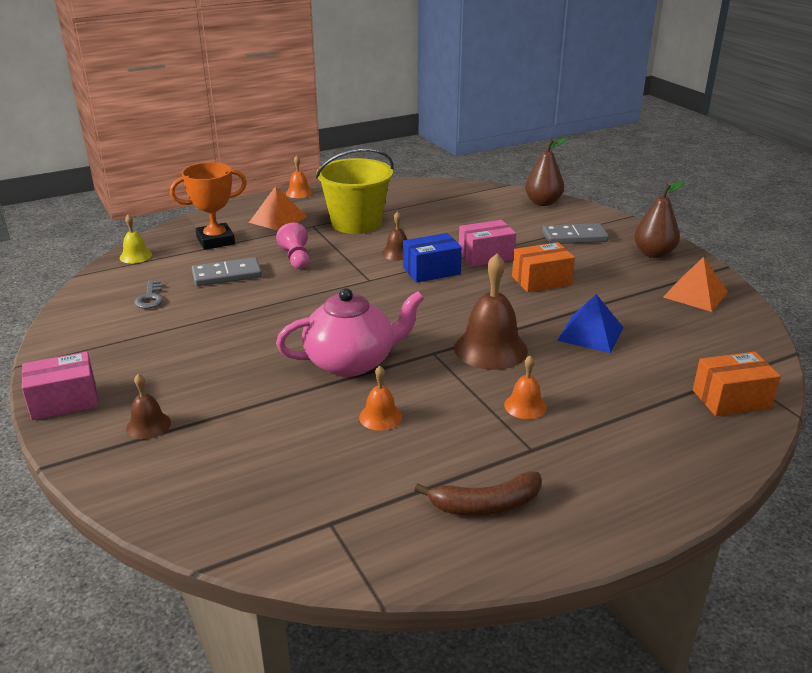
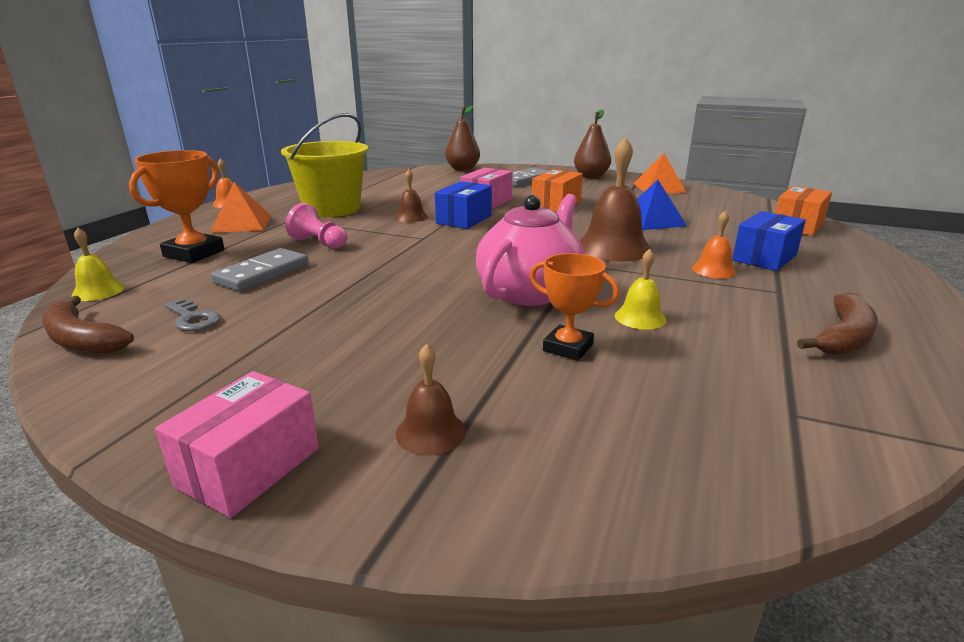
camera: 40 degrees left, 5 degrees down
orange bell [359,365,402,431] -> yellow bell [615,249,666,330]
none -> brown banana [42,296,134,354]
none -> orange trophy [530,253,619,361]
none -> blue box [732,211,806,271]

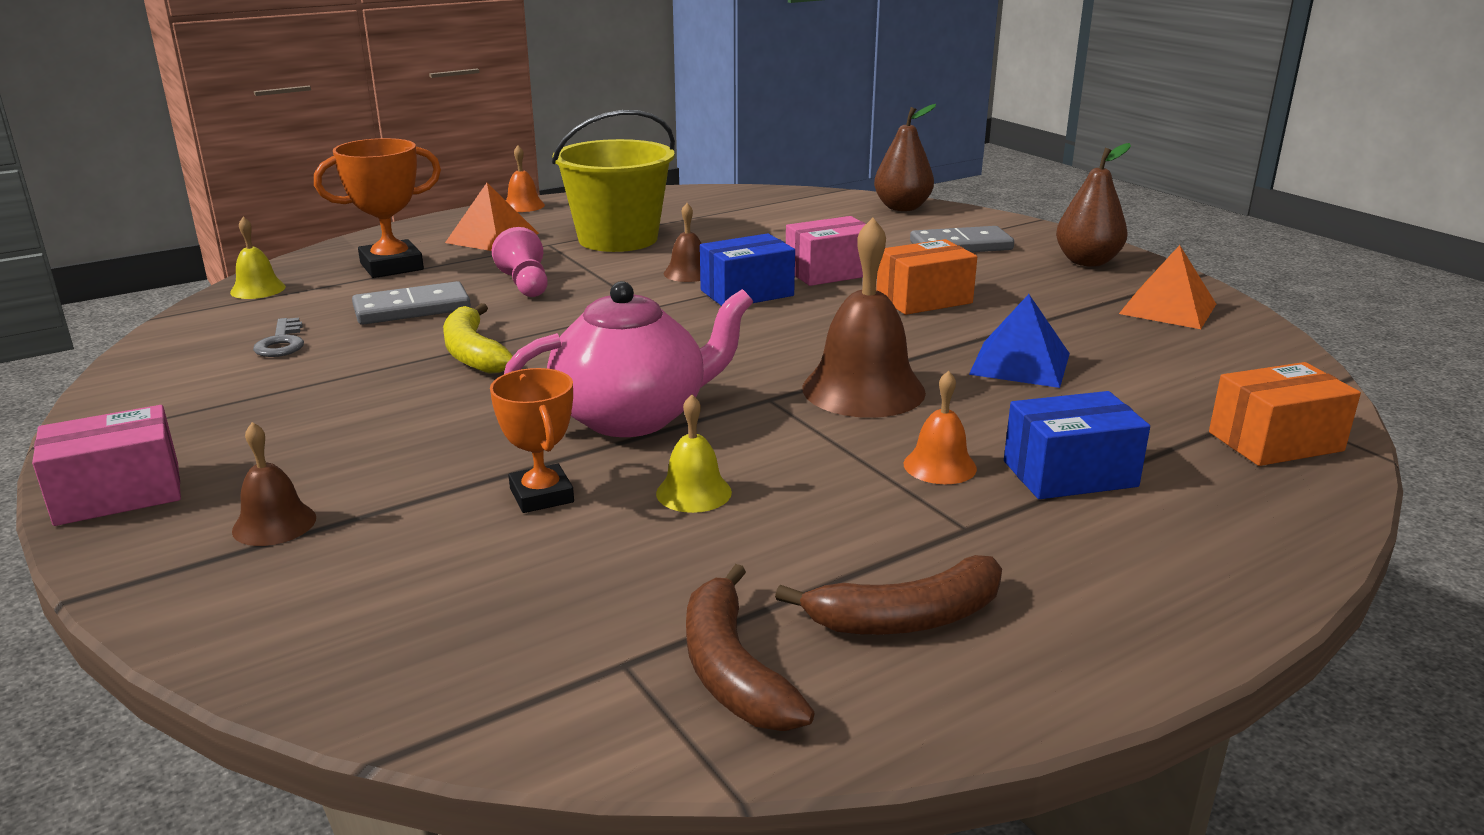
camera: 35 degrees right, 0 degrees up
brown banana [42,296,134,354] -> brown banana moved to [686,564,815,731]
none -> yellow banana [443,303,513,374]

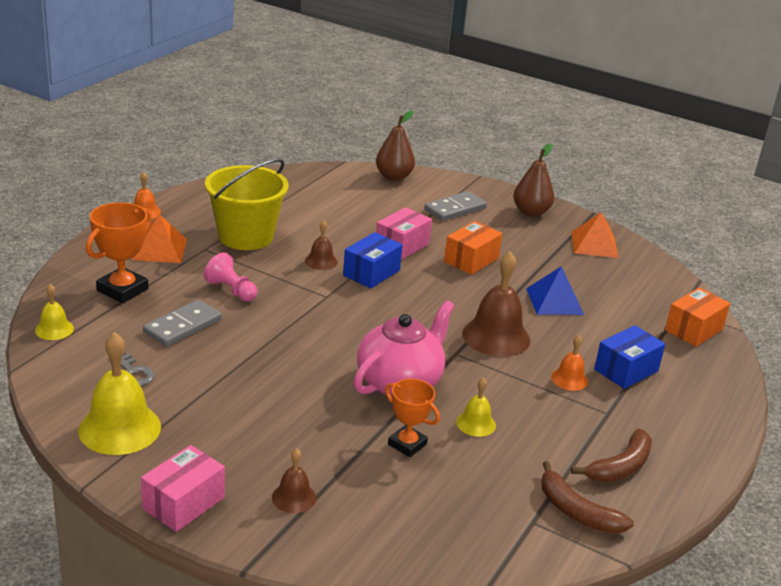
camera: 30 degrees left, 5 degrees up
yellow banana [443,303,513,374] -> none
none -> yellow bell [78,332,161,455]

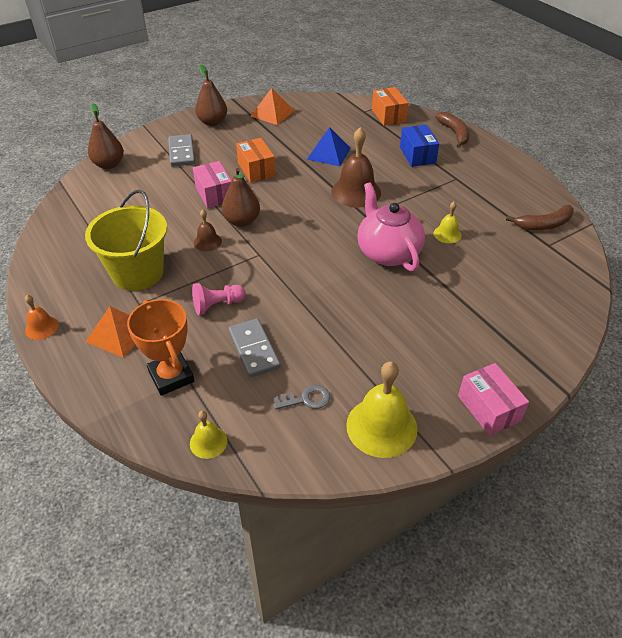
camera: 60 degrees left, 15 degrees up
brown bell [272,448,316,513] -> none
blue box [343,232,402,289] -> brown pear [222,168,260,227]
orange trophy [385,379,440,457] -> none
orange bell [551,335,588,391] -> none
brown banana [571,429,652,482] -> brown banana moved to [435,112,470,148]

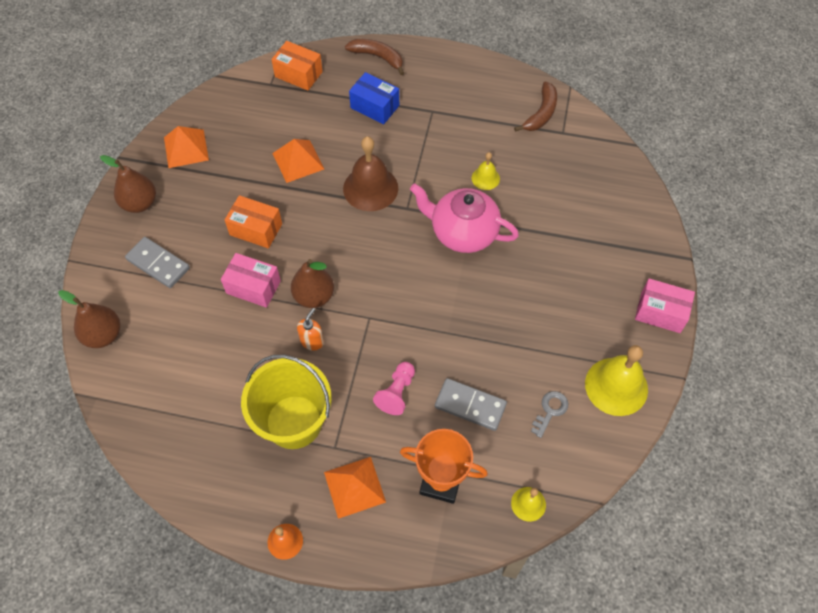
camera: 45 degrees left, 15 degrees up
brown bell [194,209,222,251] -> orange soap dispenser [297,308,324,350]
blue pyramid [307,127,351,166] -> orange pyramid [272,139,324,183]

